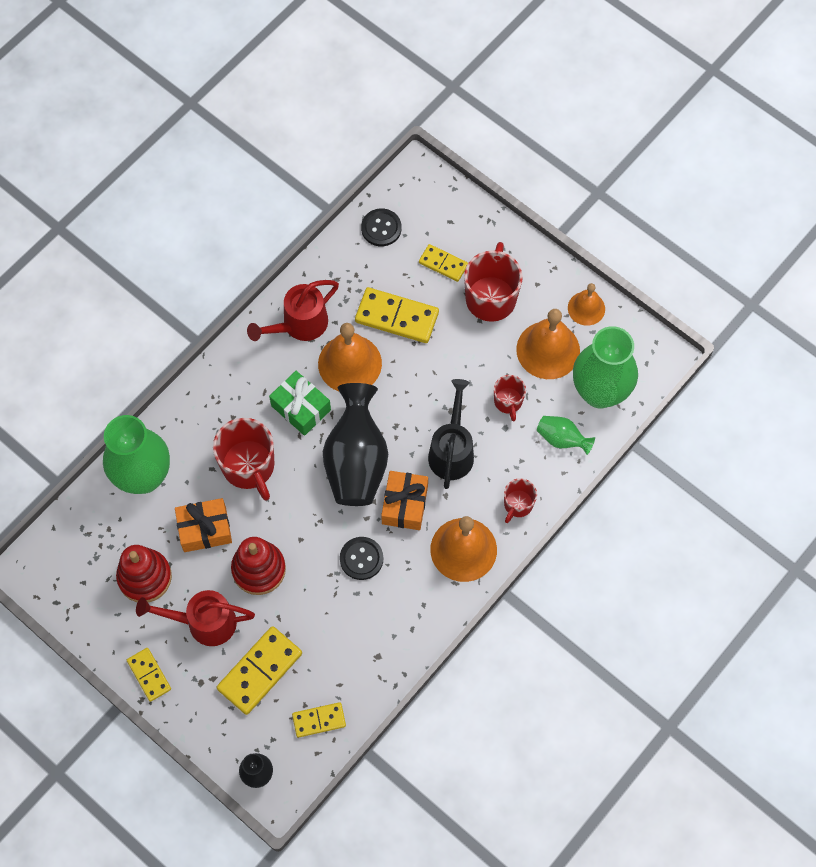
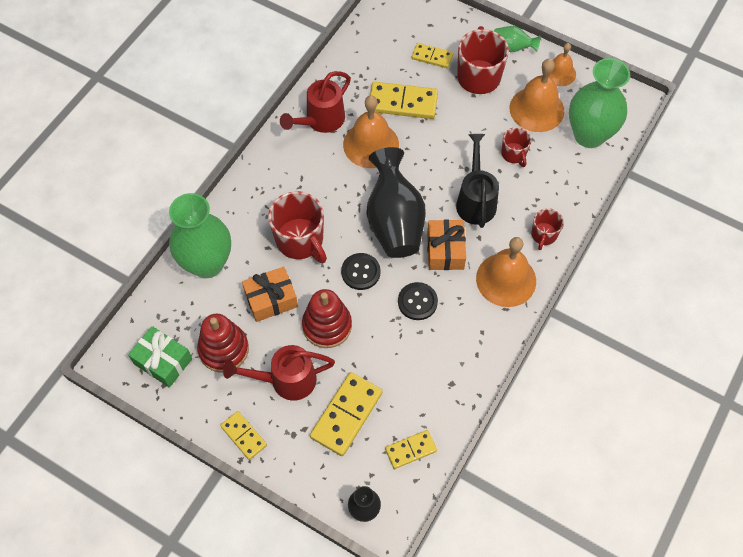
camera: 10 degrees left, 5 degrees down
green gift [269,371,331,436] -> green gift moved to [128,326,192,388]
black button [361,209,401,246] -> black button moved to [341,253,380,290]
green vase [537,416,595,455] -> green vase moved to [494,26,541,52]

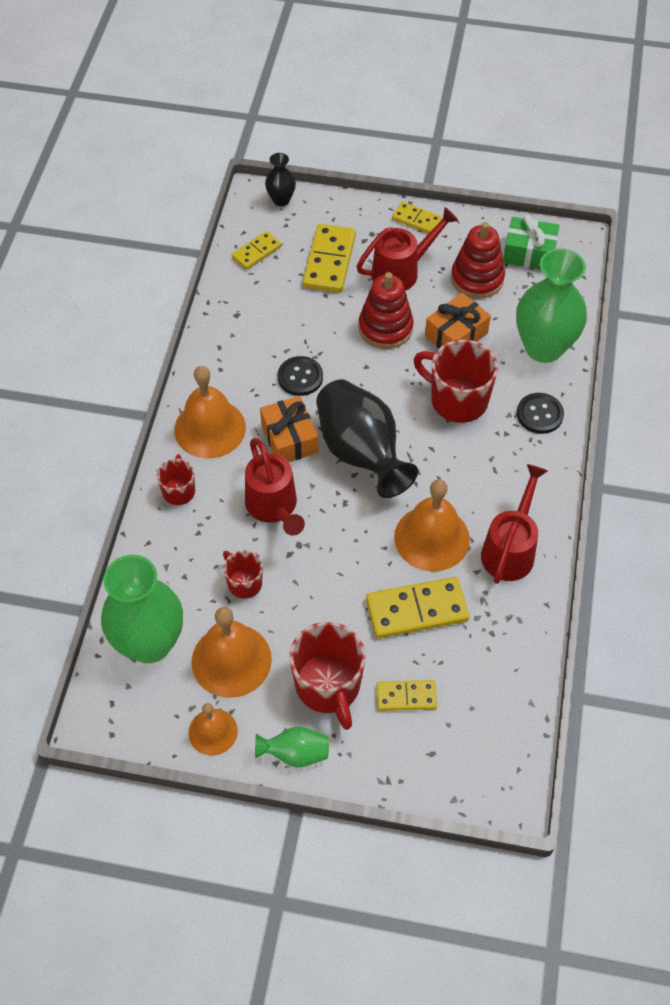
camera: 160 degrees right, 5 degrees down
black button [341,253,380,290] -> black button moved to [517,393,564,434]
black watering can [456,134,499,228] -> red watering can [245,438,305,536]

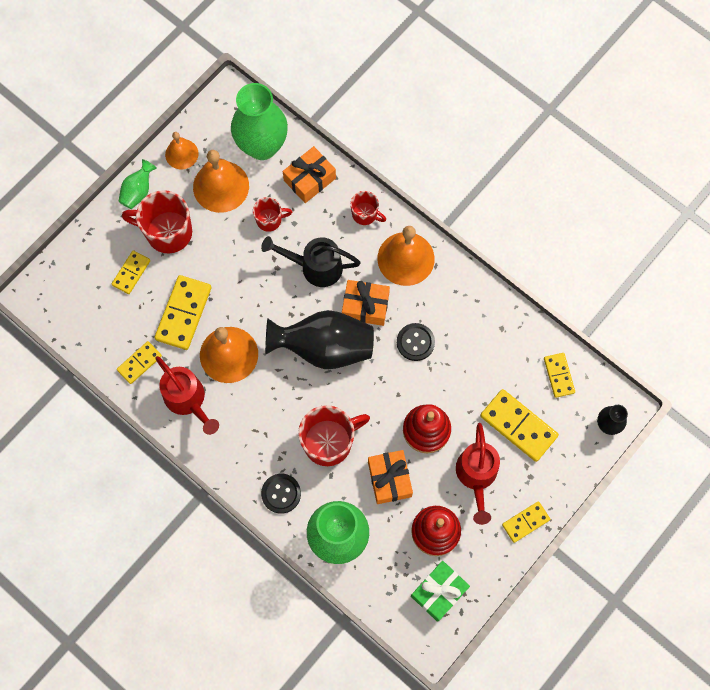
camera: 120 degrees right, 15 degrees up
red watering can [245,438,305,536] -> black watering can [261,236,361,287]
none -> yellow domino [117,341,162,384]
none -> orange gift [283,146,336,203]

